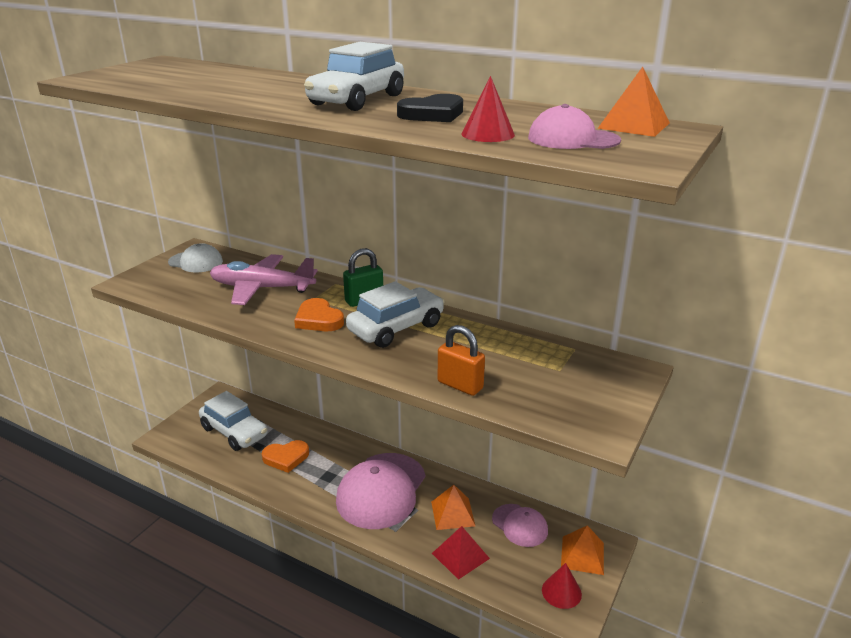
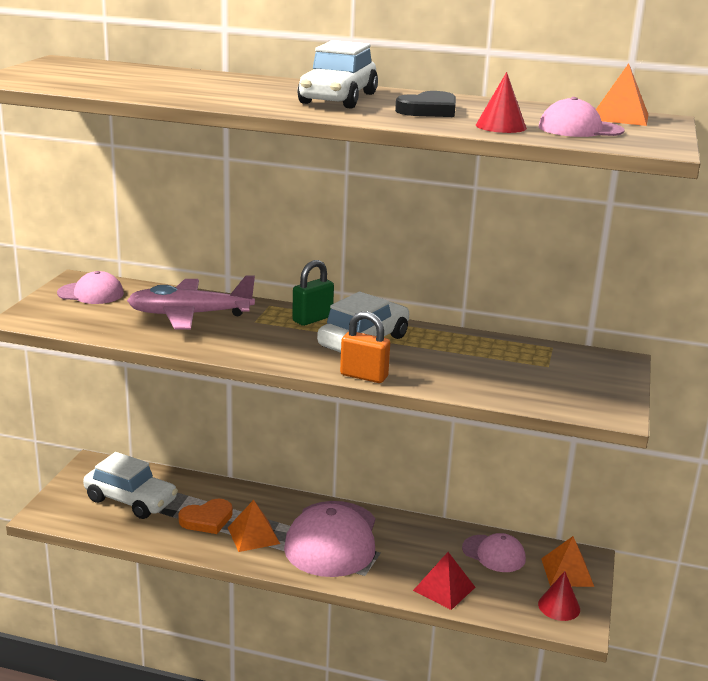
camera: 15 degrees left, 5 degrees down
white cap [168,243,223,272] -> pink cap [57,271,124,304]
orange heart [294,298,344,331] -> none
orange pyramid [431,485,475,530] -> orange pyramid moved to [228,500,280,552]
orange padlock [438,325,485,396] -> orange padlock moved to [340,311,390,383]

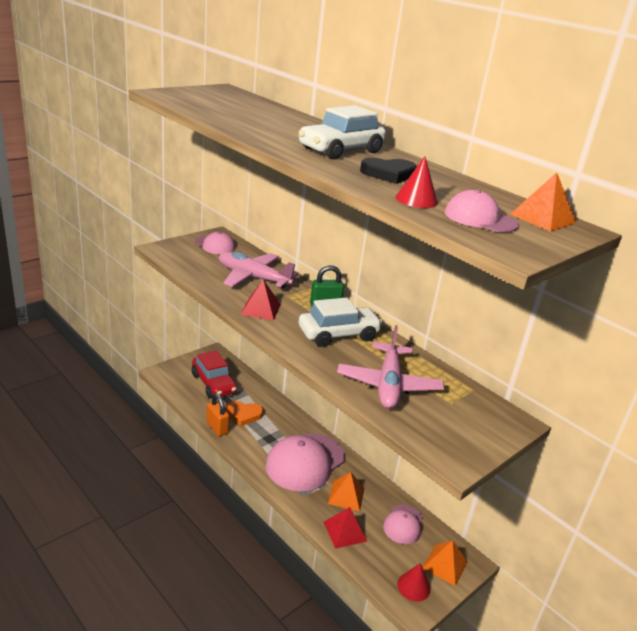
camera: 30 degrees right, 5 degrees up
white car [83,452,178,519] -> red car [192,350,237,398]
orange pyramid [228,500,280,552] -> orange pyramid moved to [328,472,365,511]
orange padlock [340,311,390,383] -> orange padlock moved to [206,394,229,437]
pink cap [462,533,526,572] -> pink cap turned 45 degrees clockwise [383,504,423,544]
none -> red pyramid [240,279,281,321]
none -> pink plane [337,325,444,409]

